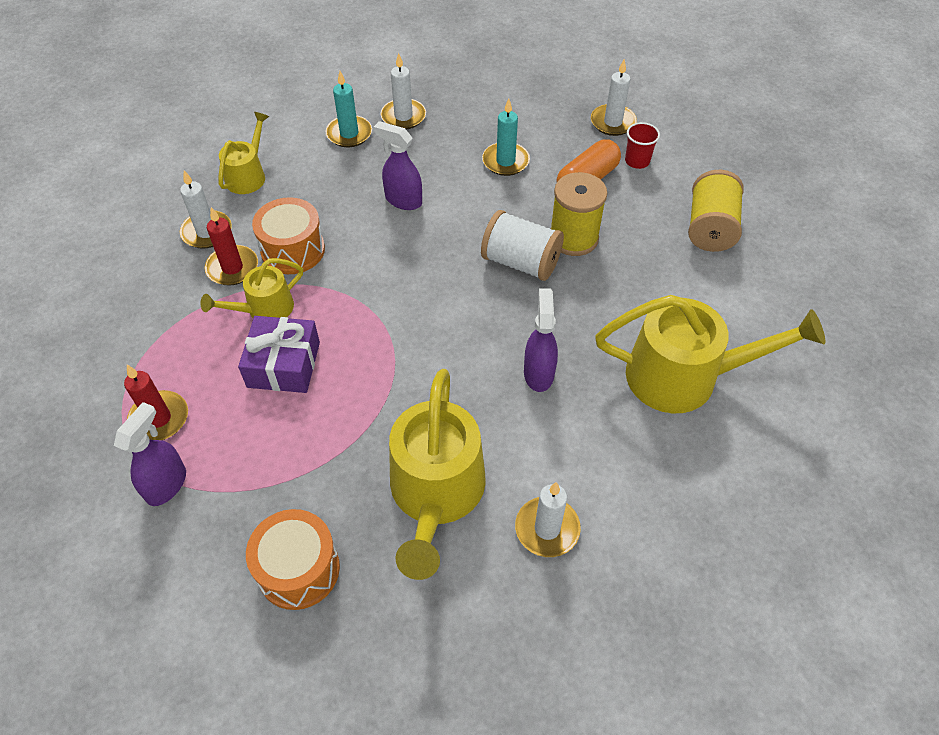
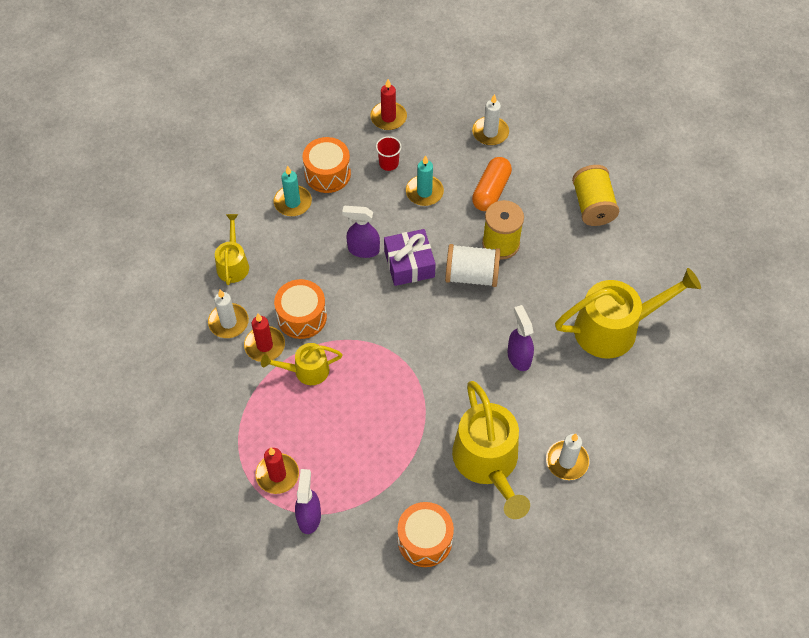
camera: 20 degrees left, 5 degrees up
yellow watering can [200,258,303,318] -> yellow watering can turned 45 degrees clockwise [261,343,343,385]
purple gift [238,316,320,393] -> purple gift moved to [384,229,436,286]
white candle [380,53,426,129] -> orange drum [303,137,351,193]
red cup [625,122,660,169] -> red cup moved to [376,136,401,171]
none -> red candle [370,79,407,130]

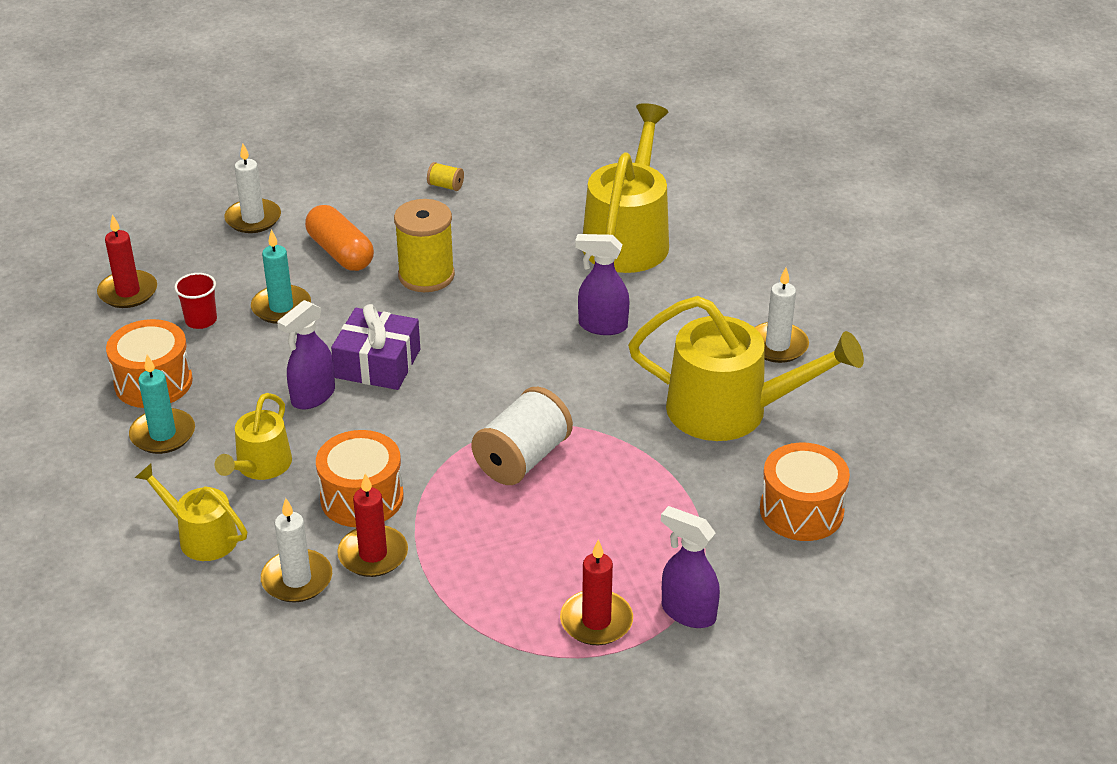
camera: 60 degrees left, 20 degrees down
yellow watering can [261,343,343,385] -> yellow watering can moved to [214,393,292,480]
white spool [445,244,500,287] -> white spool moved to [471,387,573,485]
yellow spool [572,165,619,226] -> yellow spool [427,162,464,191], size x0.44

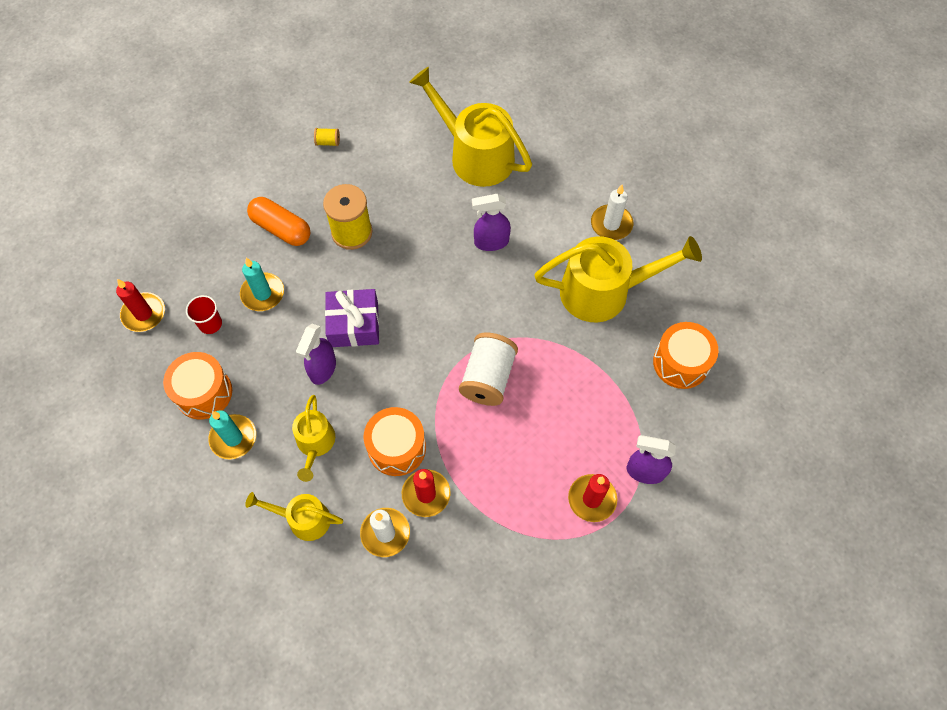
camera: 20 degrees left, 25 degrees up
white candle [224,144,281,233] -> none
yellow watering can [583,103,669,273] -> yellow watering can turned 45 degrees counterclockwise [409,67,532,187]

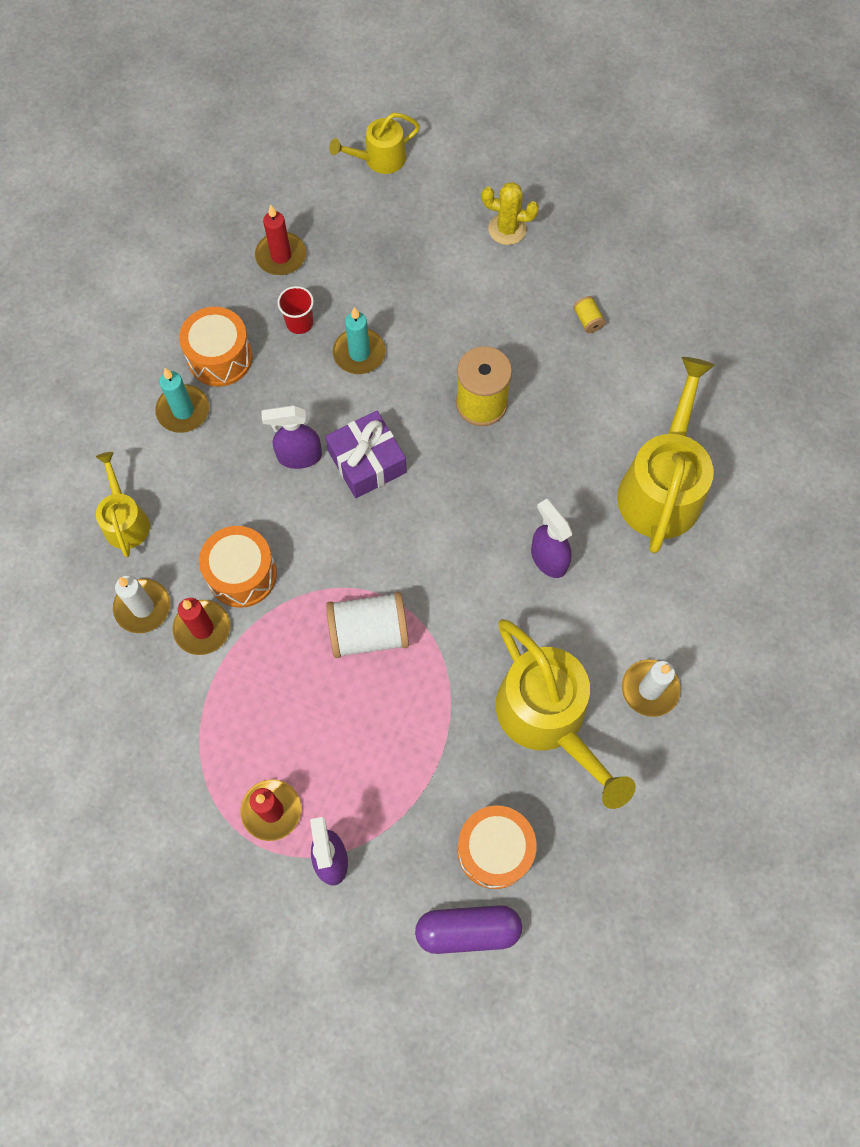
camera: 65 degrees right, 5 degrees up
orange capsule [247,197,310,246] -> none
yellow watering can [292,395,335,482] -> yellow watering can moved to [329,113,420,174]
none -> purple capsule [415,905,522,954]
none -> yellow cactus [482,182,539,245]

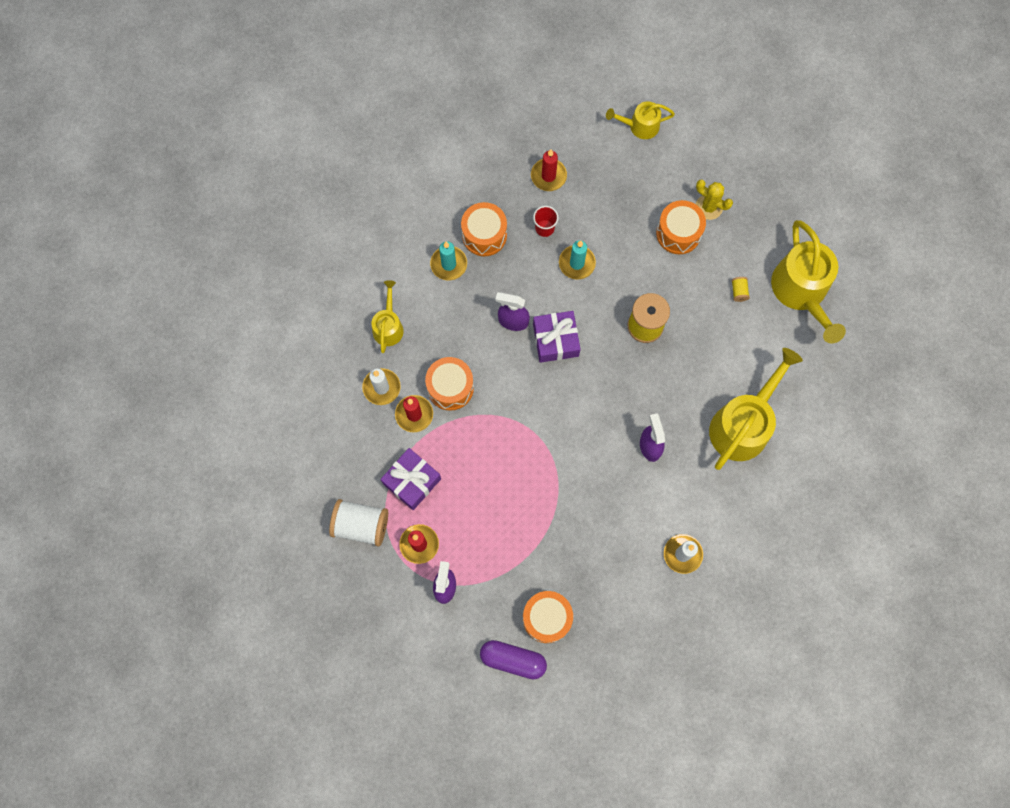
camera: 20 degrees right, 5 degrees up
white spool [326,592,409,658] -> white spool moved to [329,499,388,547]
yellow watering can [496,619,636,809] -> yellow watering can moved to [771,220,846,343]
none -> purple gift [380,448,441,510]
none -> orange drum [656,200,706,254]

